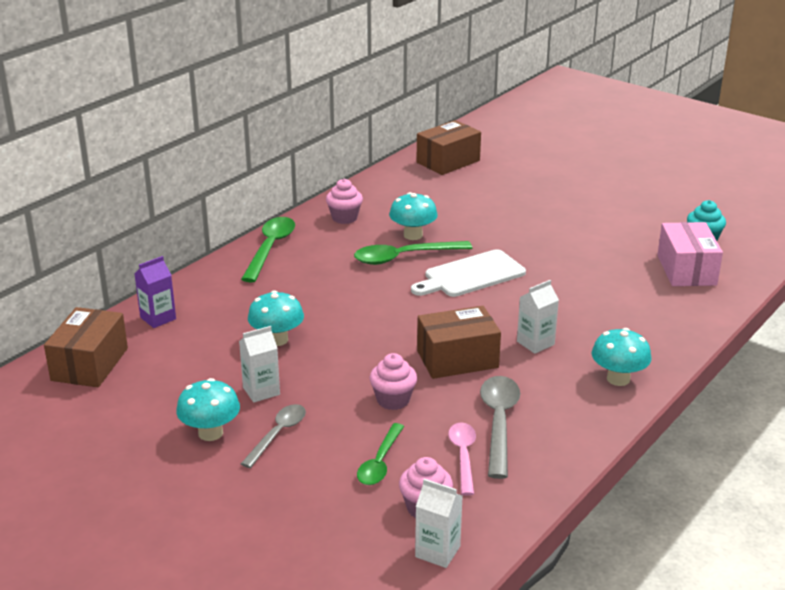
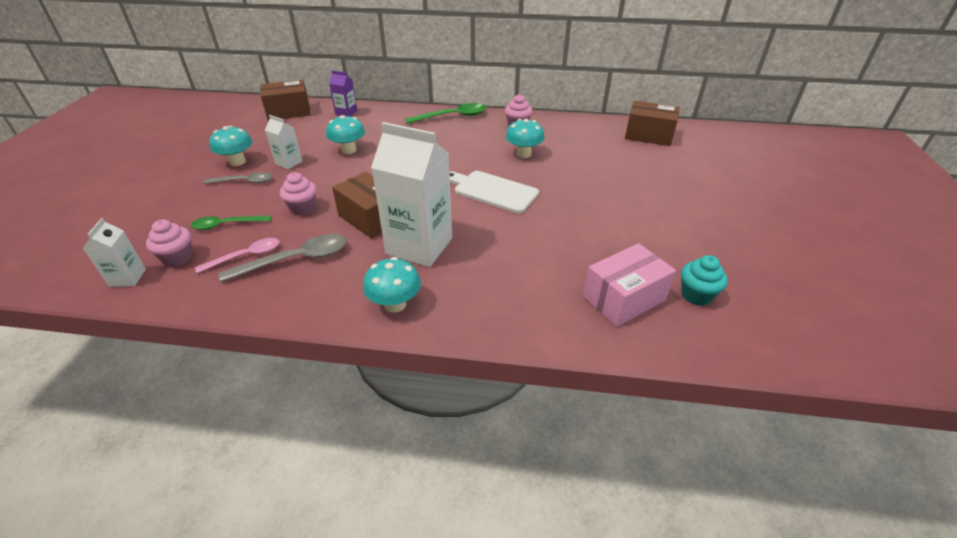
camera: 60 degrees right, 10 degrees up
green spoon [354,241,473,265] -> none
white carton [517,280,559,354] -> white carton [371,122,452,267], size x2.11

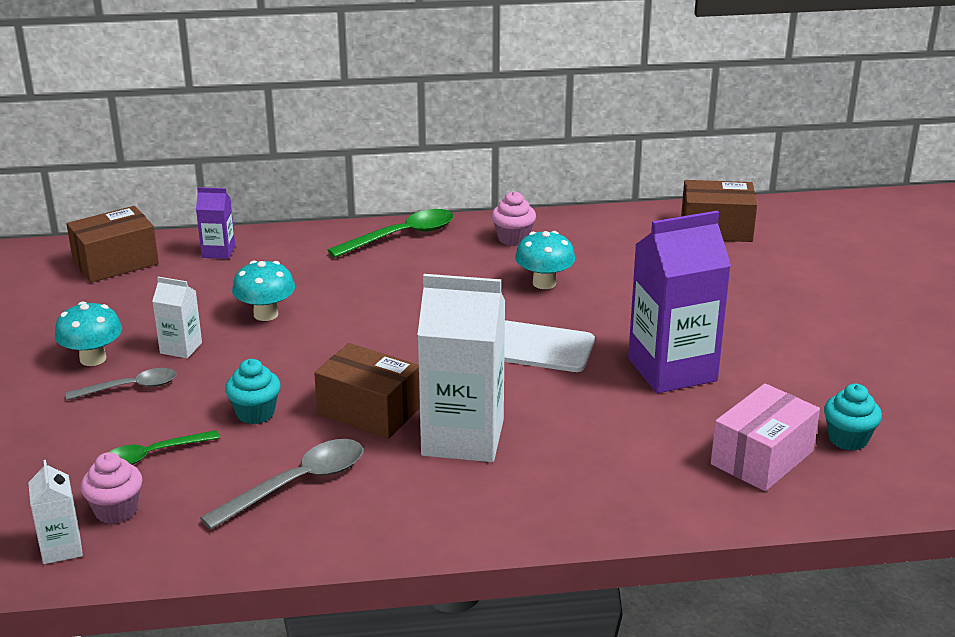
camera: 15 degrees left, 10 degrees down
pink spoon [195,238,279,273] -> none
pink cupcake [280,172,317,216] -> turquoise cupcake [225,359,281,424]
turquoise mushroom [363,257,421,313] -> none
none -> purple carton [628,211,731,393]

